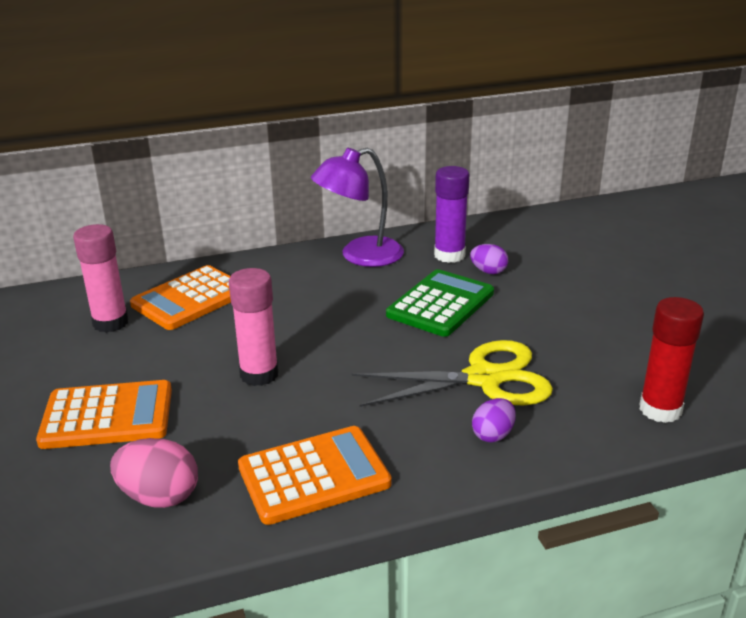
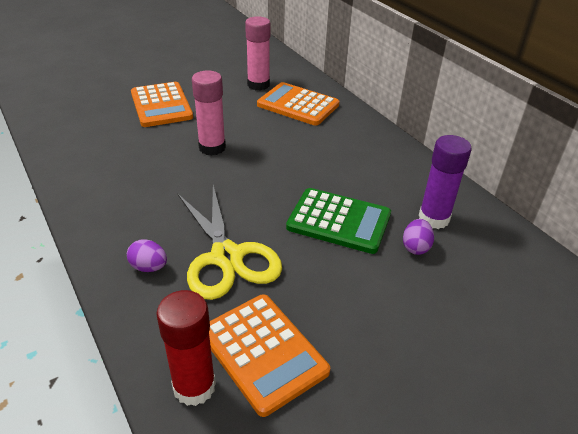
camera: 75 degrees right, 10 degrees up
pink egg [110,438,198,508] -> none
orange calculator [238,426,392,525] -> orange calculator moved to [209,294,330,417]
purple lamp [311,148,404,267] -> none

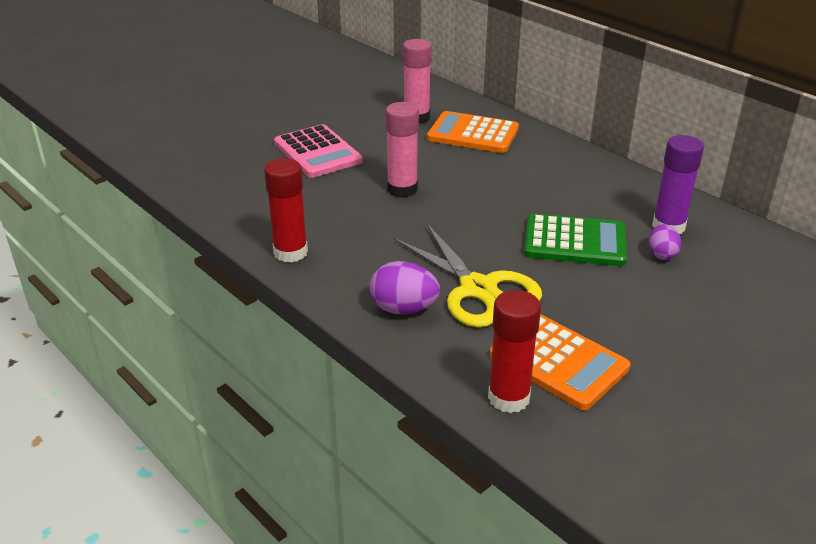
camera: 10 degrees left, 5 degrees down
purple egg [127,239,167,272] -> purple egg [369,261,440,315], size x1.56
orange calculator [131,82,193,127] -> pink calculator [274,124,363,178]
none -> red glue stick [264,158,308,263]

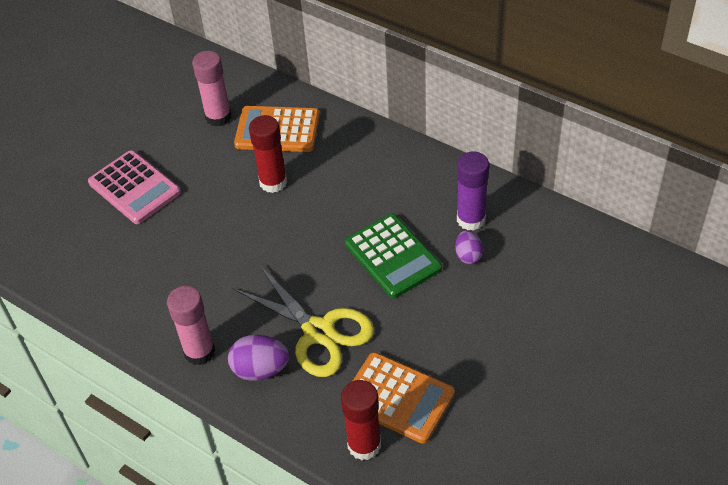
camera: 10 degrees left, 15 degrees up
red glue stick [264,158,308,263] -> red glue stick moved to [249,115,287,193]
pink glue stick [385,102,419,197] -> pink glue stick moved to [167,286,215,365]
green calculator [524,214,627,266] -> green calculator turned 60 degrees clockwise [345,214,442,298]

